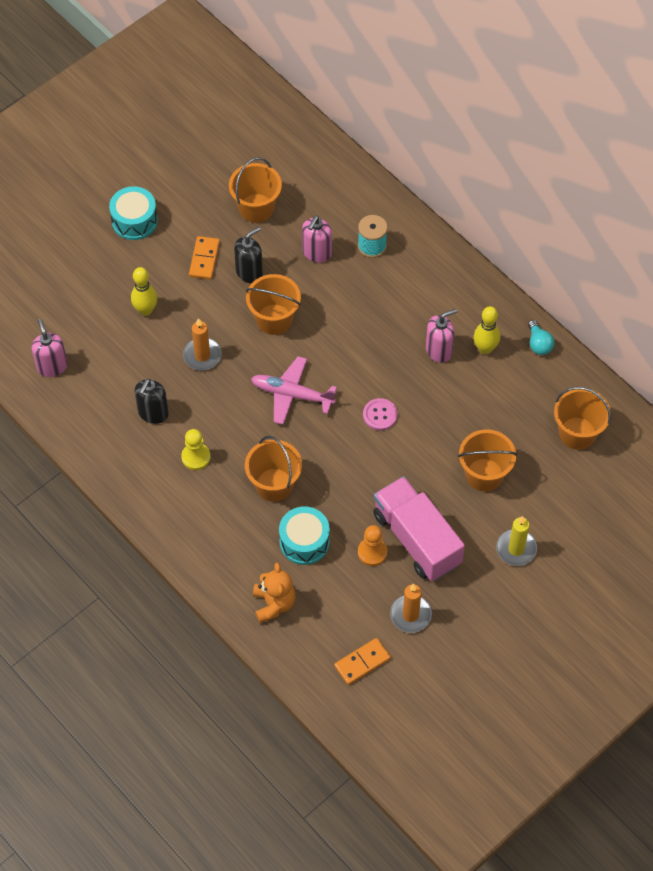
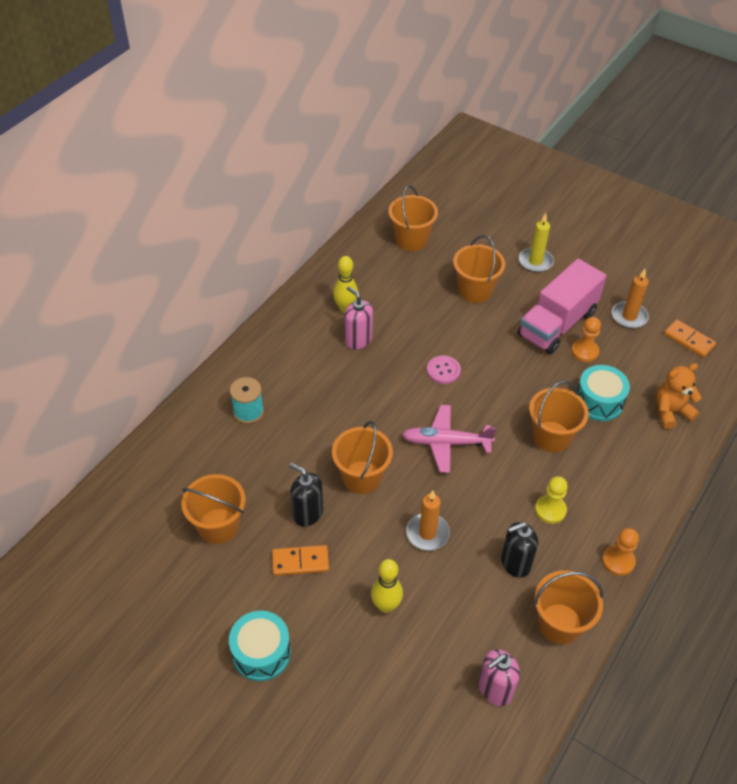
camera: 105 degrees left, 10 degrees down
black soap dispenser [135,379,169,424] -> black soap dispenser turned 150 degrees clockwise [501,522,538,578]
pink plane [251,356,337,425] -> pink plane turned 90 degrees clockwise [402,405,497,473]
pink soap dispenser [302,216,332,263] -> none
turquoise light bulb [528,320,554,355] -> none
none -> orange bucket [534,570,603,644]
none -> orange pawn [602,528,639,576]

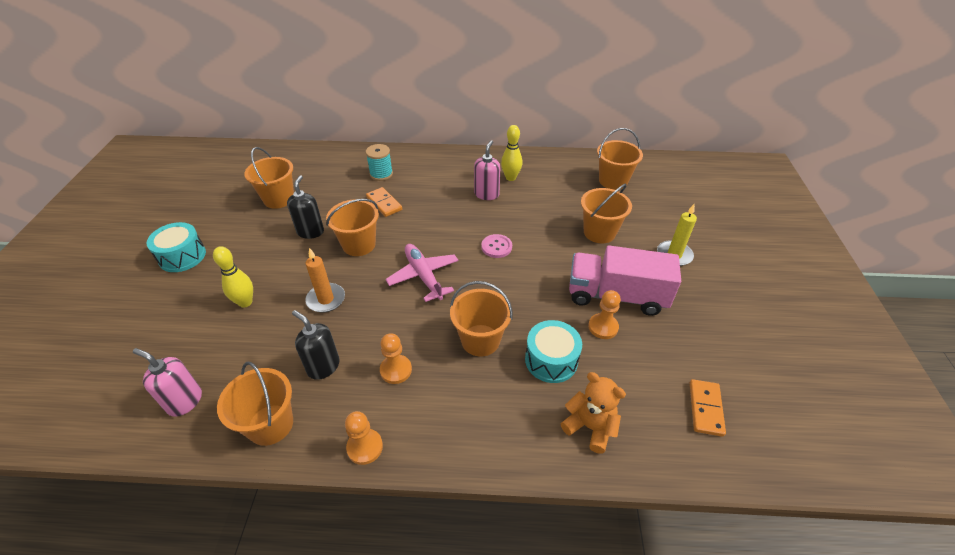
camera: 60 degrees right, 5 degrees down
orange domino [272,545,329,576] -> orange domino moved to [366,187,402,217]
yellow pawn [535,476,568,524] -> orange pawn [380,333,412,384]
orange candle [612,269,649,328] -> none

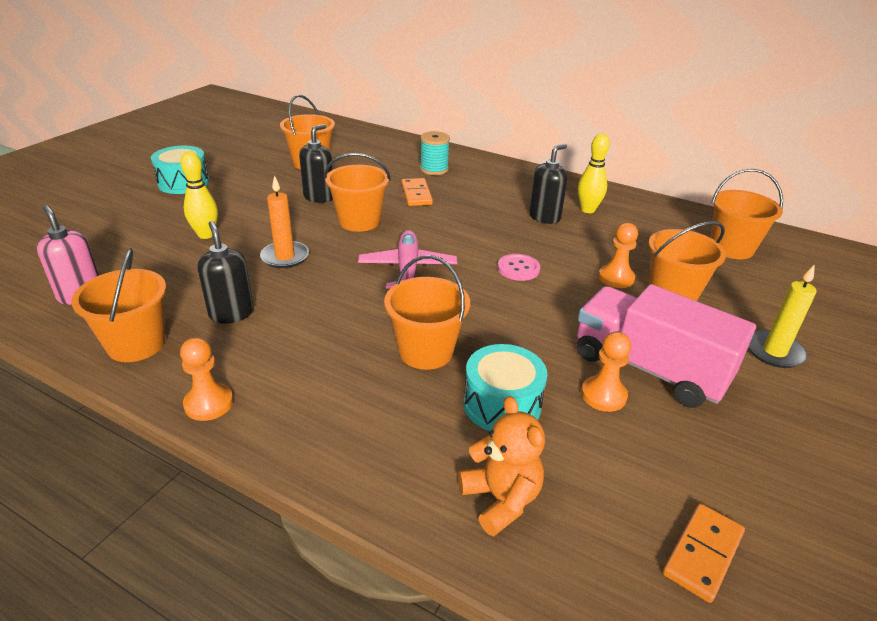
camera: 25 degrees right, 10 degrees down
orange pawn [380,333,412,384] -> orange pawn moved to [598,223,638,288]
pink soap dispenser [474,140,501,200] -> black soap dispenser [529,144,568,224]

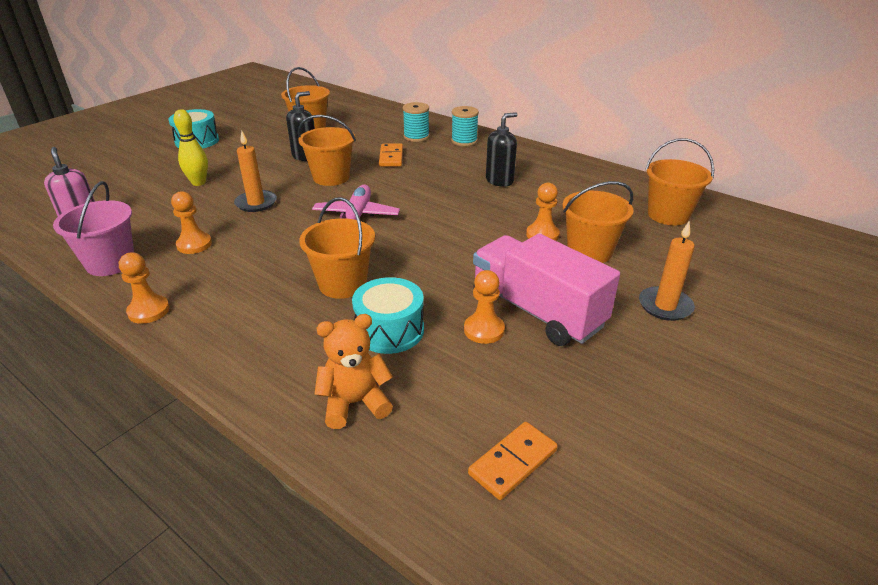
camera: 10 degrees right, 0 degrees up
orange bucket [71,248,166,362] -> pink bucket [53,181,134,276]
black soap dispenser [198,221,254,324] -> orange pawn [171,191,212,254]
orange teddy bear [458,396,545,536] -> orange teddy bear turned 90 degrees counterclockwise [314,314,393,429]
pink button [498,254,540,281] -> none
yellow bowling pin [578,134,610,213] -> none
yellow candle [748,265,816,368] -> orange candle [639,222,695,321]
none -> turquoise spool [451,106,479,146]

